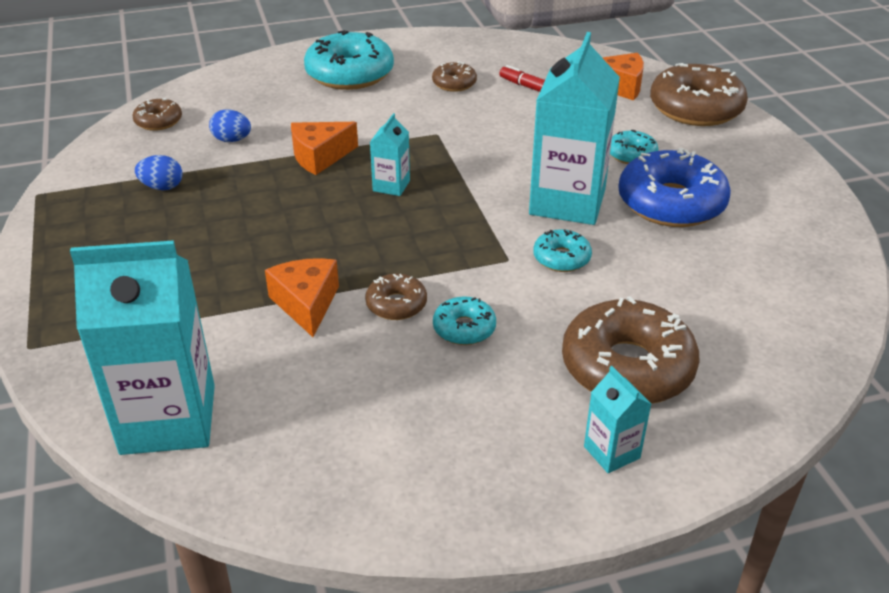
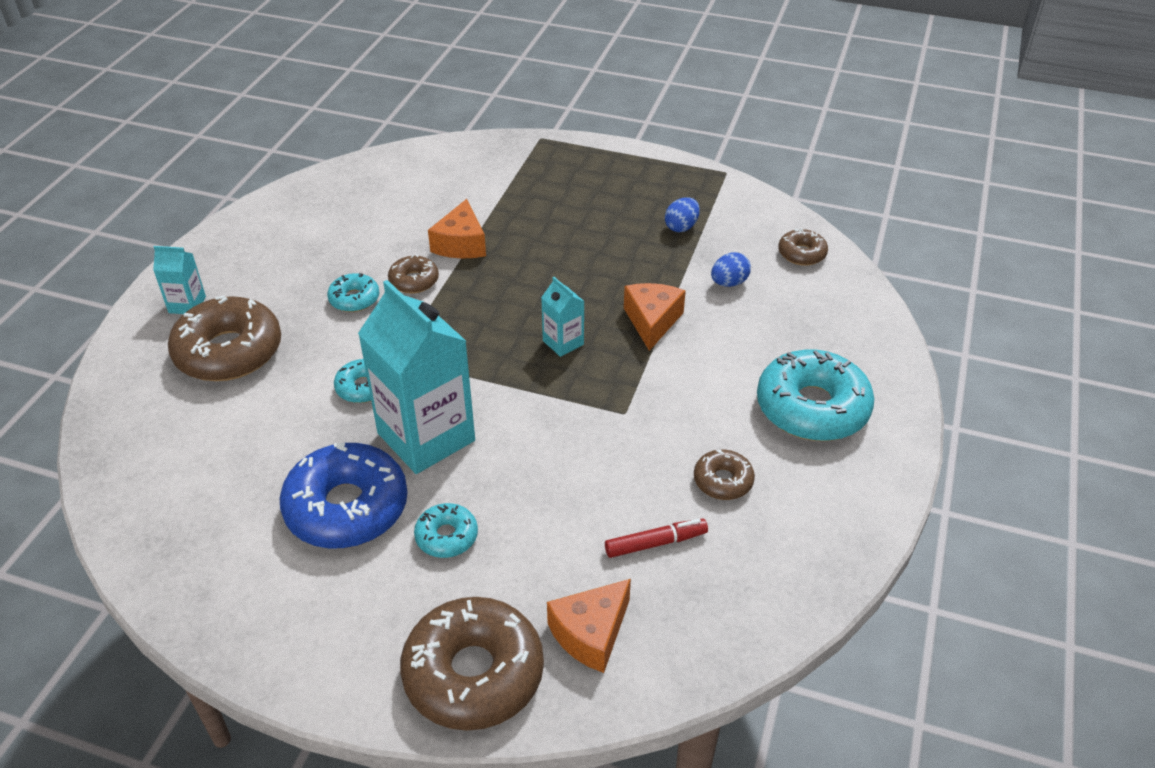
camera: 125 degrees right, 5 degrees up
turquoise carton [70,240,215,455] -> none
orange cheese [265,258,339,337] -> orange cheese turned 75 degrees clockwise [428,199,486,259]

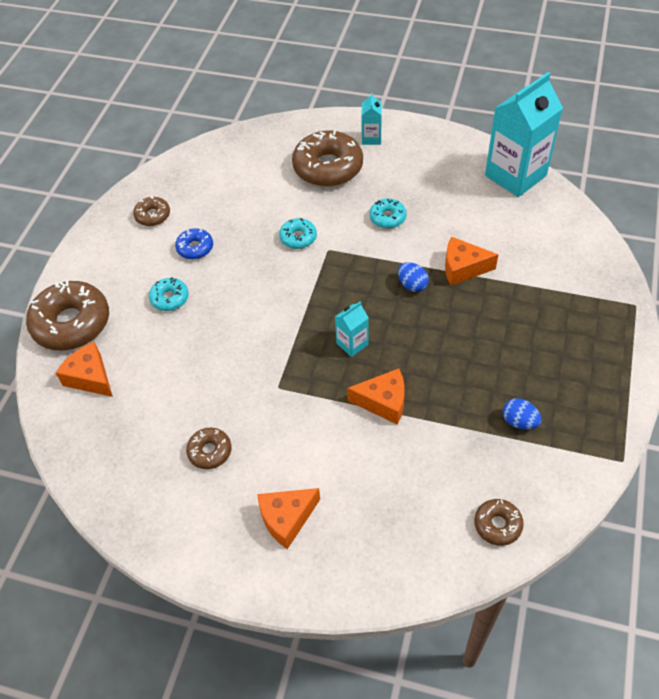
camera: 90 degrees right, 10 degrees up
blue donut [280,443,408,549] -> blue donut [175,228,213,259], size x0.50
turquoise carton [358,280,475,474] -> turquoise carton moved to [485,72,563,197]
brown donut [388,254,439,293] -> brown donut moved to [133,197,170,226]
red marker [605,518,708,558] -> none
blue egg [711,252,751,287] -> blue egg moved to [398,262,429,292]
turquoise donut [757,349,874,441] -> orange cheese [257,488,320,549]

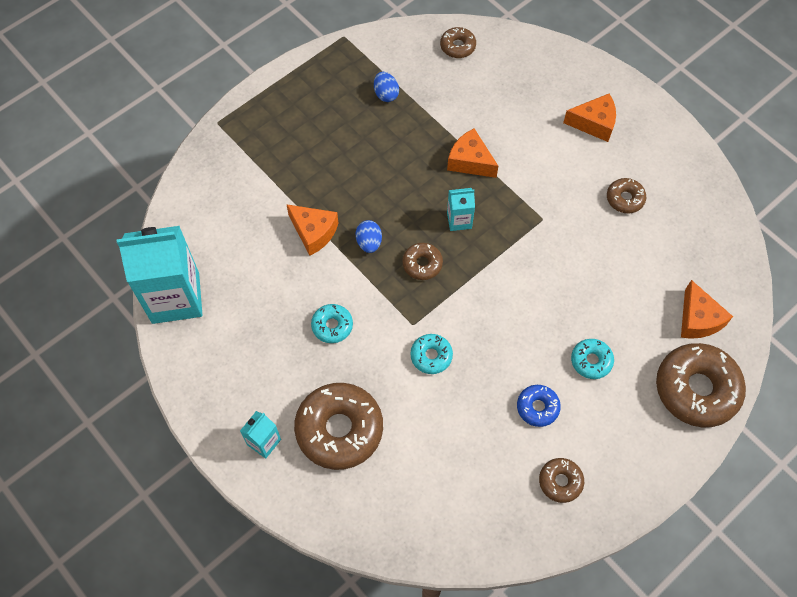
camera: 150 degrees left, 10 degrees up
none -> brown donut [402,243,443,280]

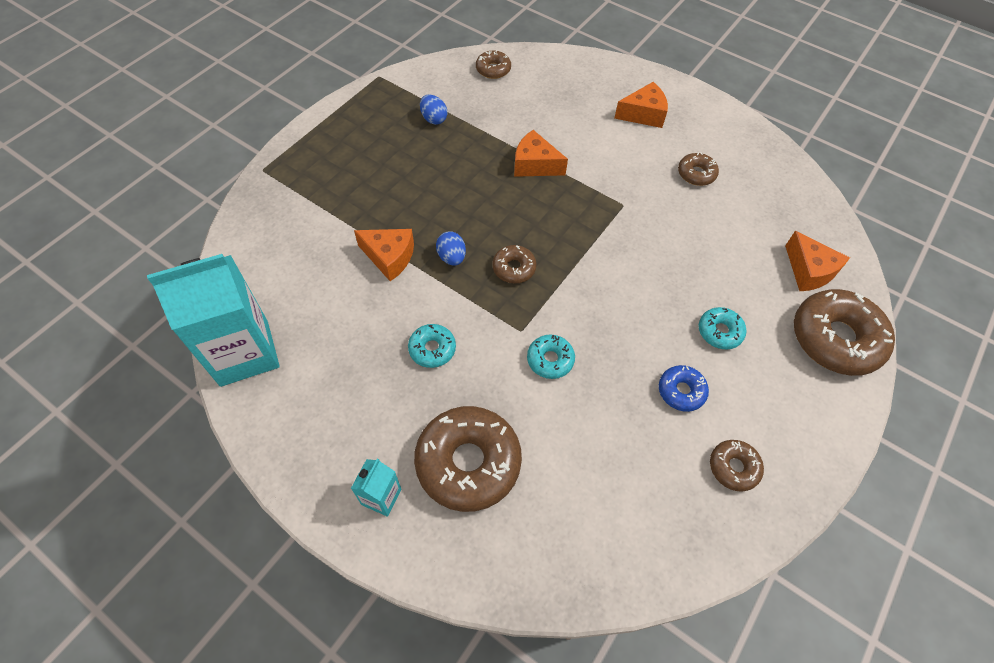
camera: 15 degrees left, 5 degrees down
turquoise carton [447,188,475,231] -> none

